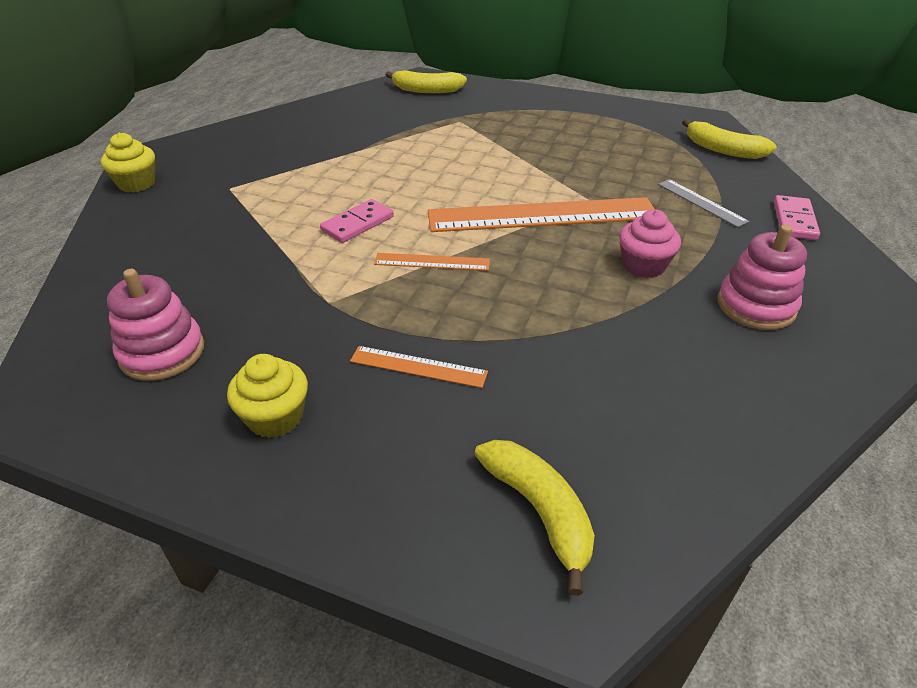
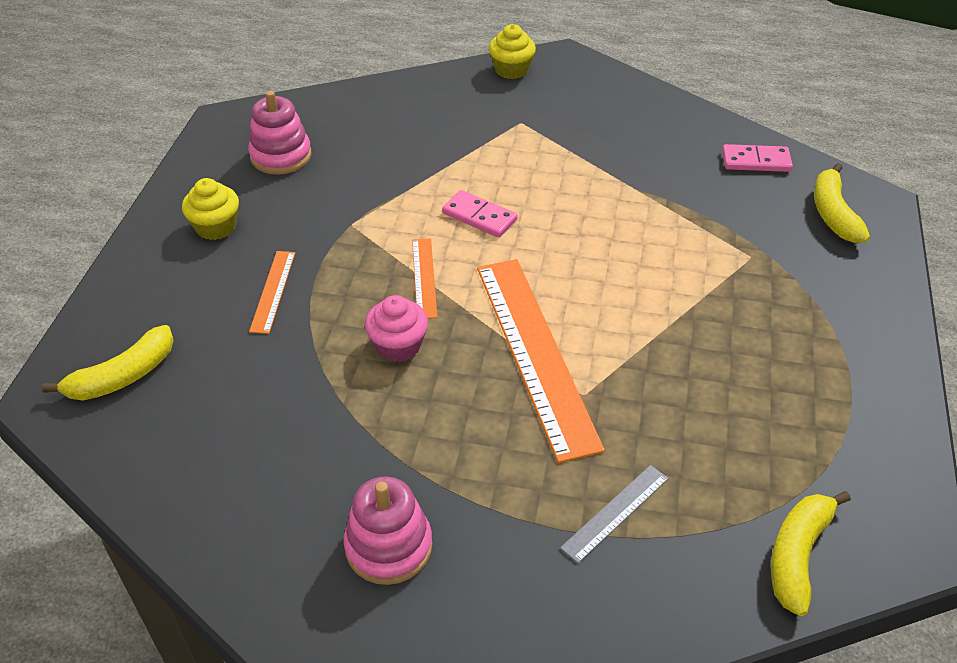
camera: 80 degrees right, 5 degrees up
pink cupcake [619,209,681,278] -> pink cupcake moved to [365,295,428,362]
pink domino [774,195,820,240] -> pink domino moved to [722,144,793,172]

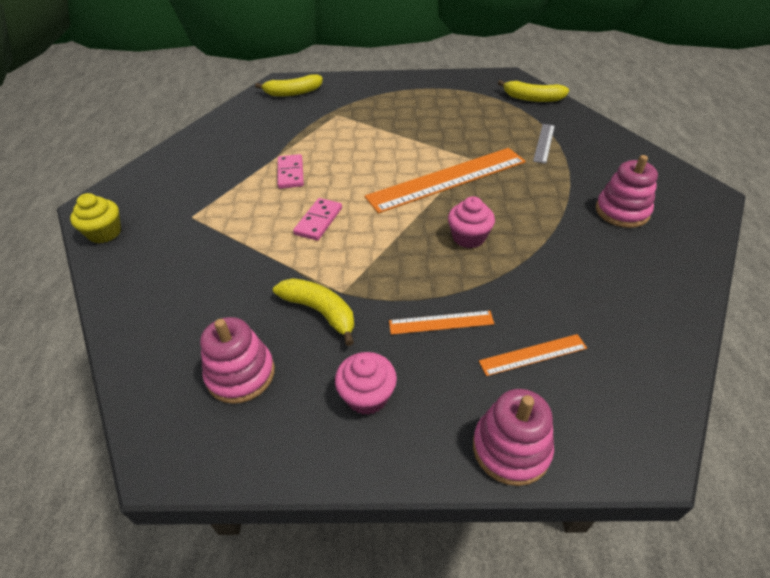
camera: 100 degrees left, 0 degrees up
yellow banana [42,325,174,400] -> yellow banana moved to [273,278,354,346]
yellow cupcake [182,178,239,240] -> pink cupcake [335,352,397,415]
orange ruler [412,238,437,319] -> orange ruler moved to [479,334,587,376]
grey ruler [560,465,669,563] -> grey ruler turned 75 degrees clockwise [533,124,555,164]
pink domino [722,144,793,172] -> pink domino moved to [278,154,304,189]
none -> pink stacking toy [473,389,554,486]

